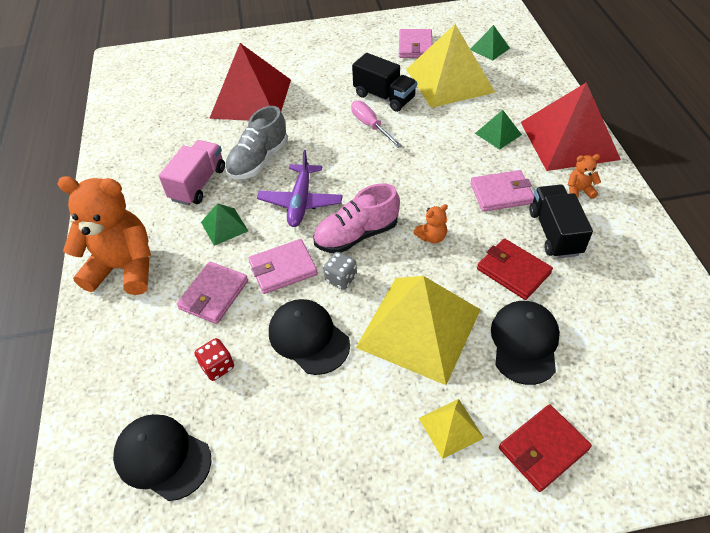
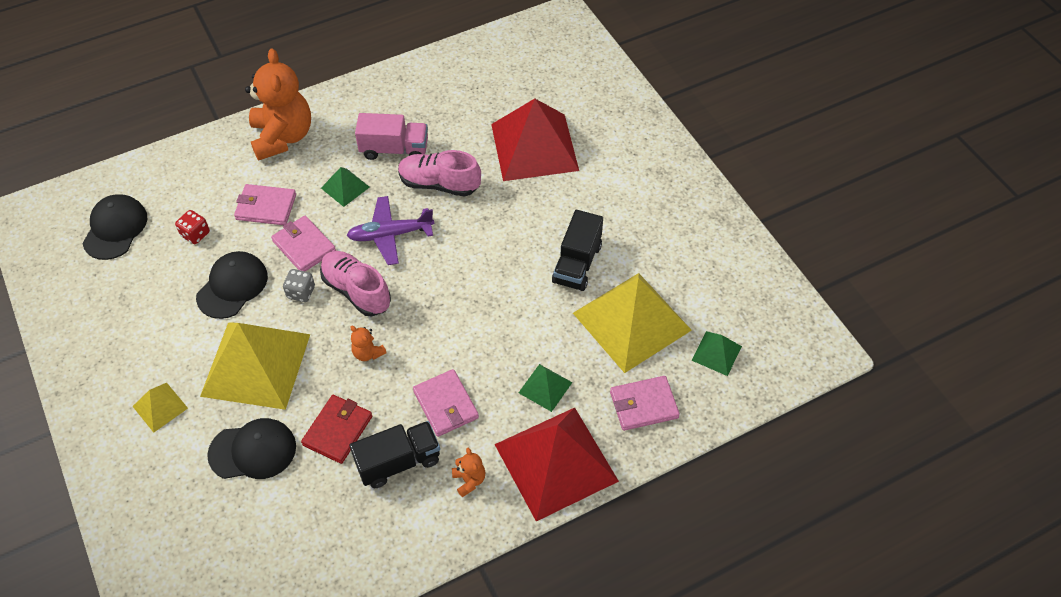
camera: 70 degrees right, 5 degrees up
grey shoe [225,106,288,180] -> pink shoe [398,150,481,197]
pink screwdriver [351,100,402,148] -> none
pink wallet [399,29,432,58] -> pink wallet moved to [610,376,680,431]
red wallet [499,404,592,492] -> none

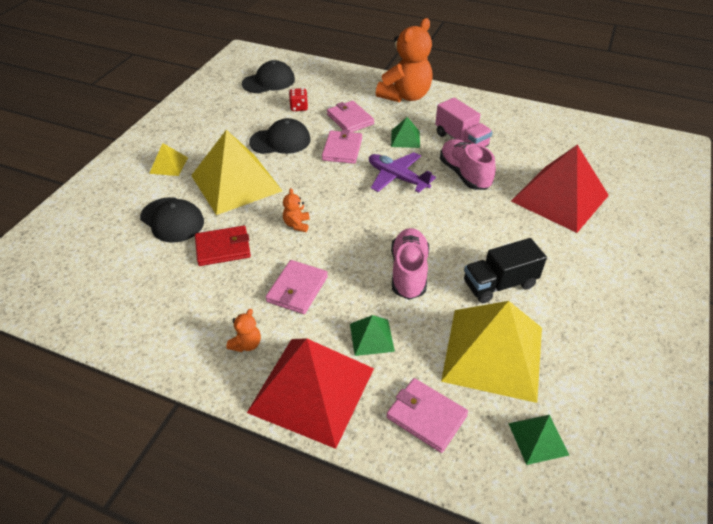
camera: 50 degrees right, 10 degrees down
grey dice [283,269,315,302] -> none
pink shoe [320,251,391,317] -> pink shoe moved to [391,228,429,300]
black truck [349,421,440,488] -> none

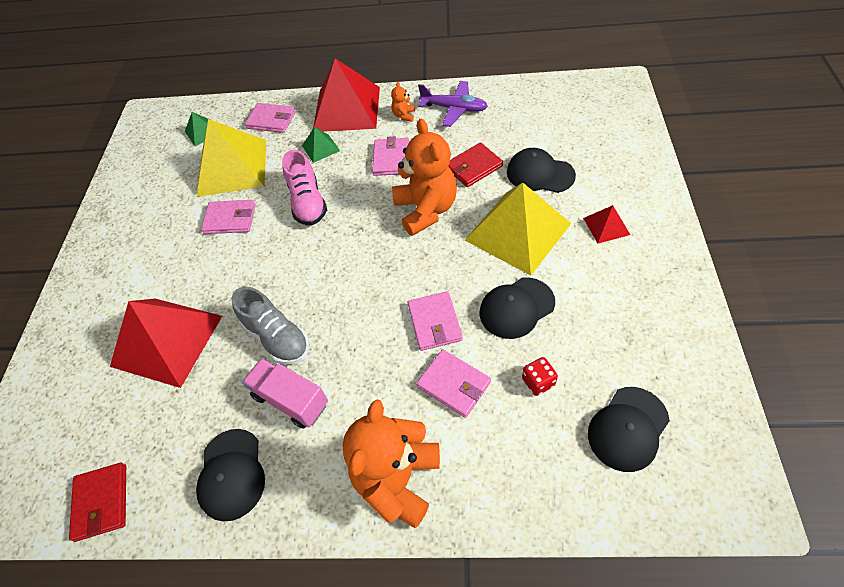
camera: 165 degrees right, 10 degrees up
yellow pyramid [149,143,188,176] -> red pyramid [583,205,630,244]
orange teddy bear [283,188,310,232] -> orange teddy bear [392,119,457,236], size x2.42
purple plane [369,152,436,193] -> purple plane moved to [418,81,488,127]
green pyramid [391,117,420,148] -> none
pink shoe [440,139,496,190] -> grey shoe [232,287,309,365]
black truck [464,238,547,303] -> pink wallet [201,200,256,234]
none -> red wallet [69,463,126,542]
none -> black cap [196,429,265,521]

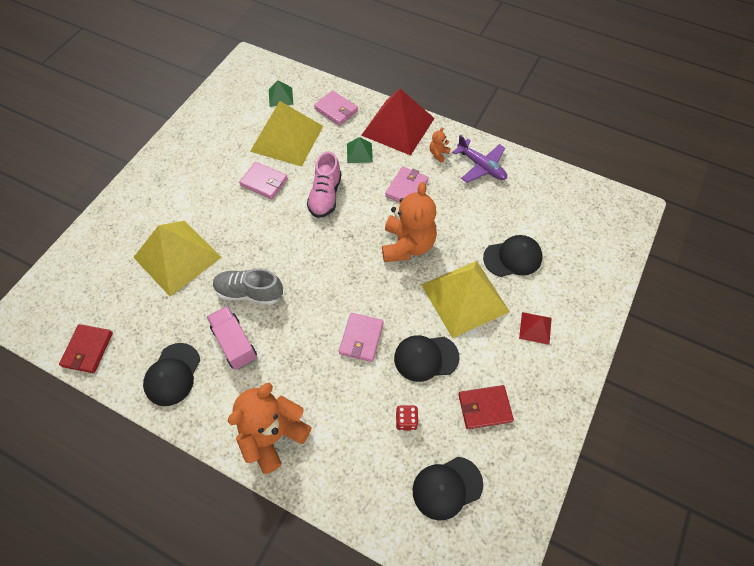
camera: 20 degrees right, 5 degrees up
red pyramid [110,299,222,388] -> yellow pyramid [133,221,222,296]
grey shoe [232,287,309,365] -> grey shoe turned 120 degrees clockwise [213,269,283,305]
pink wallet [416,349,491,418] -> none
red wallet [448,142,503,187] -> red wallet moved to [458,385,514,429]
black cap [507,148,576,193] -> black cap turned 120 degrees clockwise [483,235,542,277]

